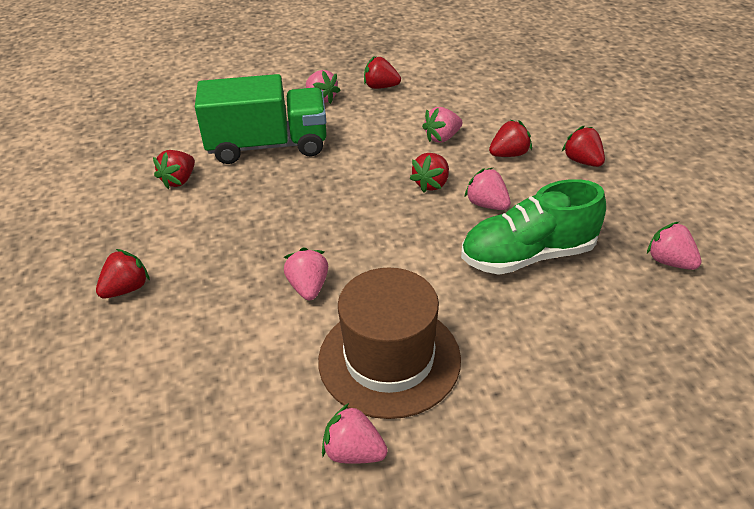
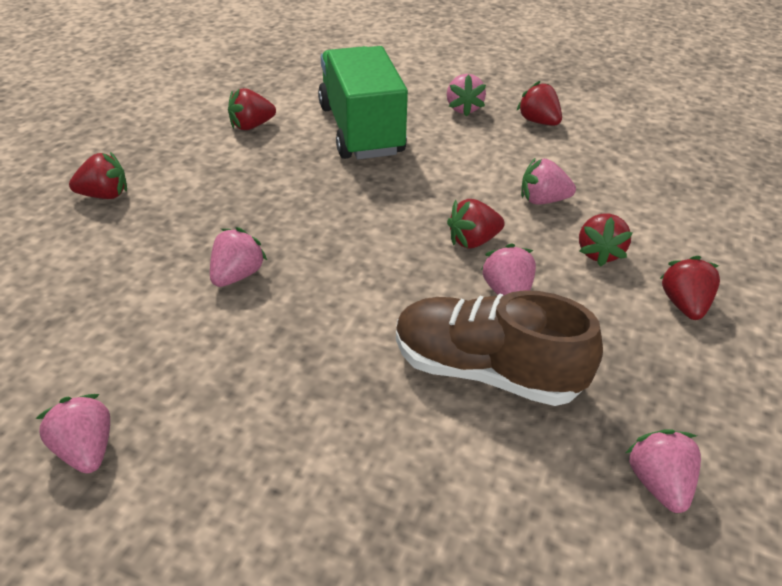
camera: 35 degrees right, 0 degrees up
green truck [195,74,327,164] -> green truck turned 135 degrees counterclockwise [318,46,408,159]
brown hat [318,268,461,419] -> none
green shoe [461,179,606,275] -> brown shoe [396,290,603,406]
red strawberry [489,120,532,157] -> red strawberry turned 90 degrees clockwise [579,213,632,267]

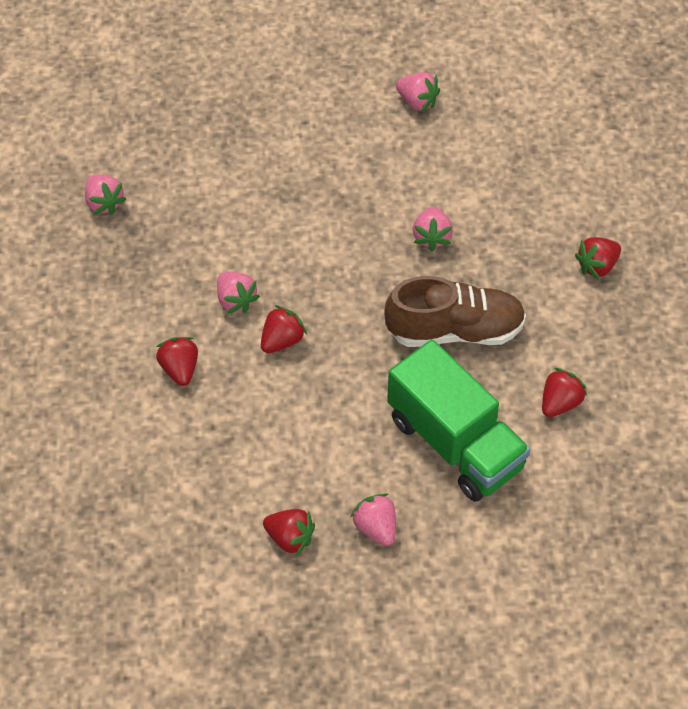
camera: 155 degrees right, 15 degrees up
brown shoe [396,290,603,406] -> brown shoe moved to [384,276,526,347]
pink strawberry [521,158,576,205] -> none
red strawberry [660,256,720,320] -> none

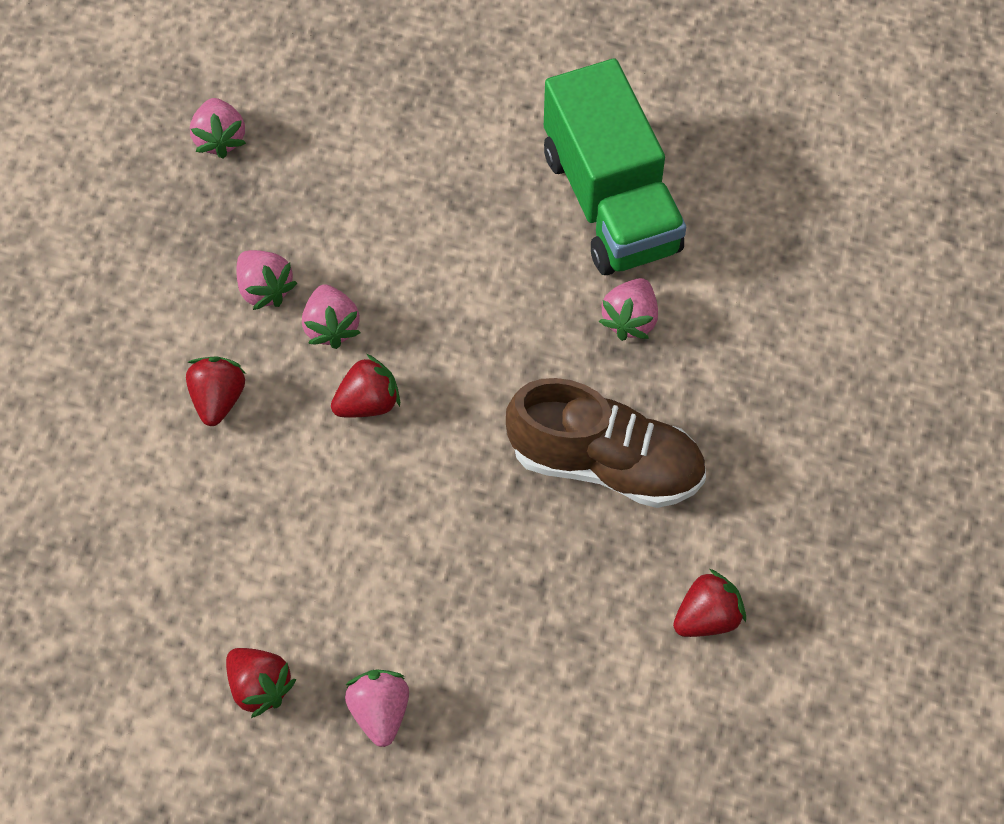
camera: 20 degrees right, 5 degrees up
green truck [387,339,530,501] -> green truck moved to [544,58,686,275]
pink strawberry [396,72,440,112] -> pink strawberry moved to [236,250,297,310]
red strawberry [575,237,621,279] -> none

